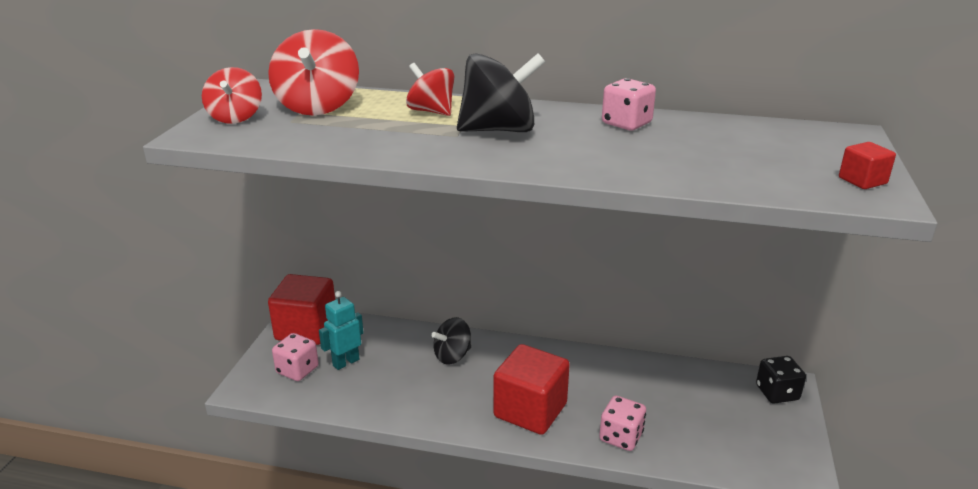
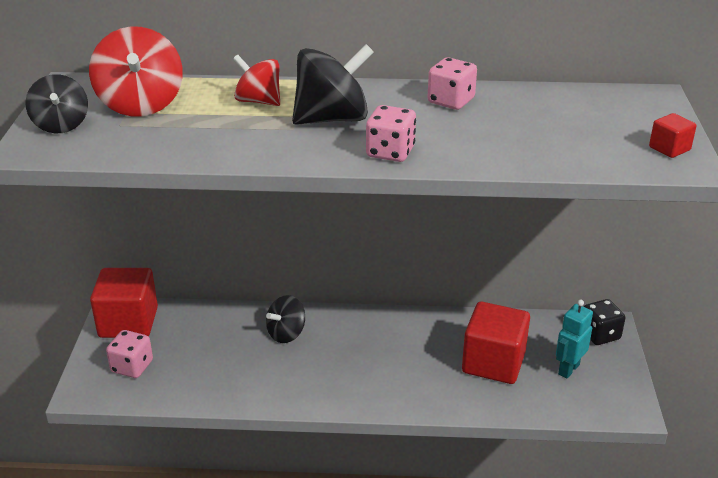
camera: 10 degrees left, 5 degrees up
red spinning top [202,67,262,124] -> black spinning top [25,74,88,133]
turquoise robot [319,291,364,370] -> turquoise robot moved to [556,300,593,378]
red cube [493,344,570,435] -> red cube moved to [462,302,530,384]
pink dice [599,396,646,451] -> pink dice moved to [366,105,416,162]

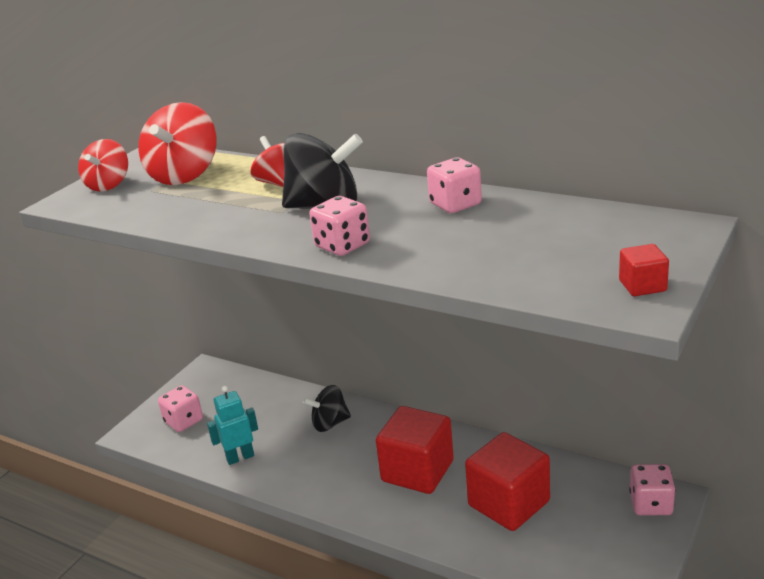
camera: 30 degrees right, 5 degrees down
black spinning top [25,74,88,133] -> red spinning top [78,139,128,192]
red cube [90,268,158,338] -> red cube moved to [376,406,454,494]
turquoise robot [556,300,593,378] -> turquoise robot moved to [207,386,258,465]
black dice [584,299,625,345] -> pink dice [629,464,675,515]

